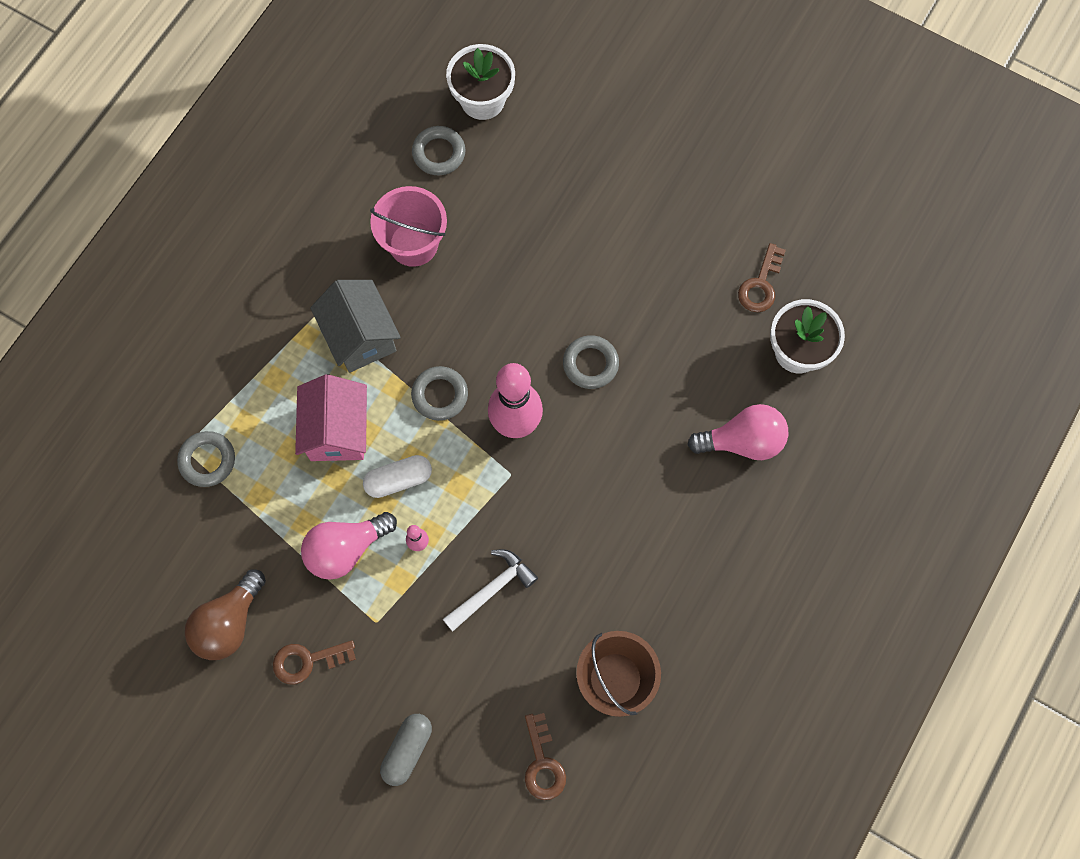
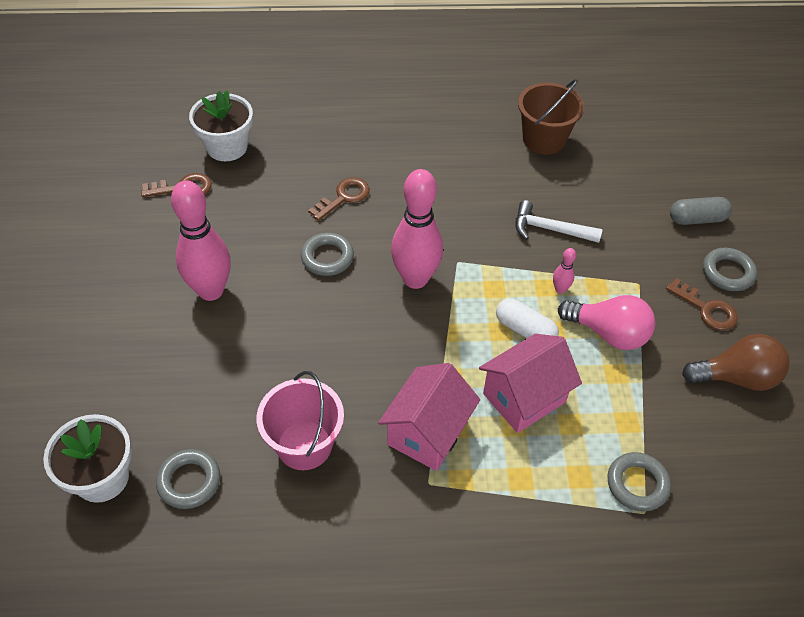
camera: 125 degrees left, 20 degrees down
grey house [310,280,401,373] -> pink house [378,363,480,471]
grey ring [411,366,468,421] -> grey ring moved to [703,248,757,291]
brown key [525,713,566,800] -> brown key moved to [308,177,370,221]
pink light bulb [688,404,788,460] -> none
none -> pink bowling pin [171,180,231,301]

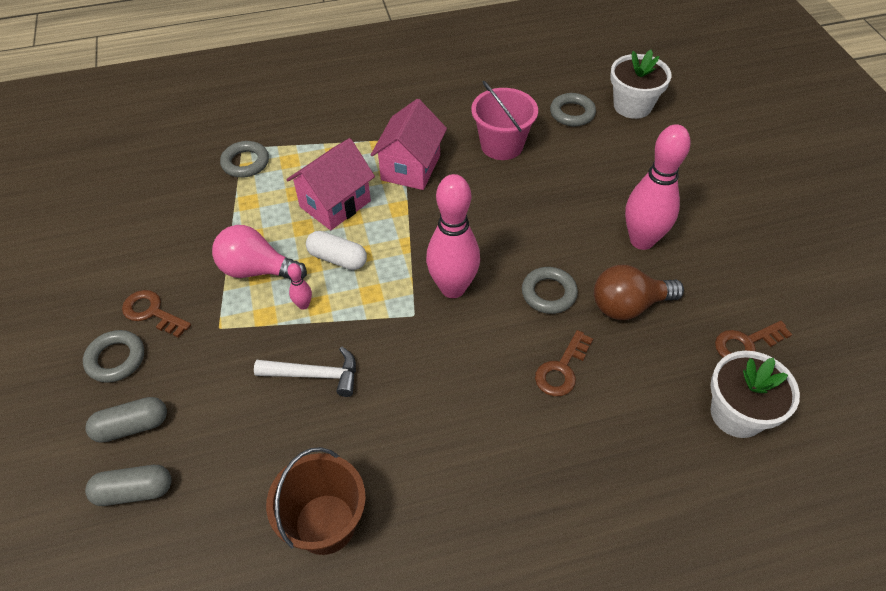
camera: 170 degrees right, 0 degrees up
brown light bulb [682,334,790,391] -> brown light bulb moved to [594,264,684,320]
none -> grey capsule [85,465,172,506]

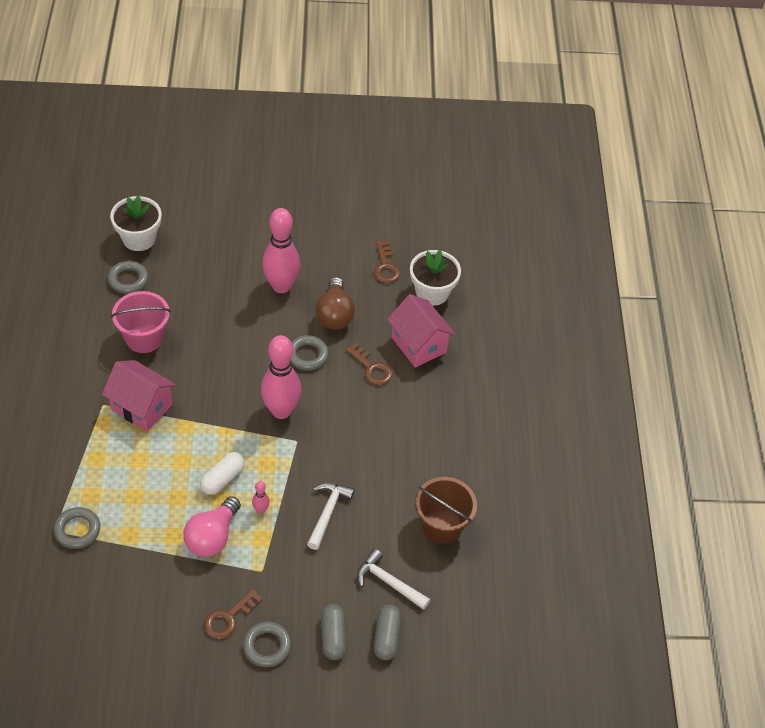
camera: 80 degrees left, 0 degrees up
pink house [286,138,375,230] -> pink house moved to [387,294,456,368]
none -> white hammer [357,549,430,610]

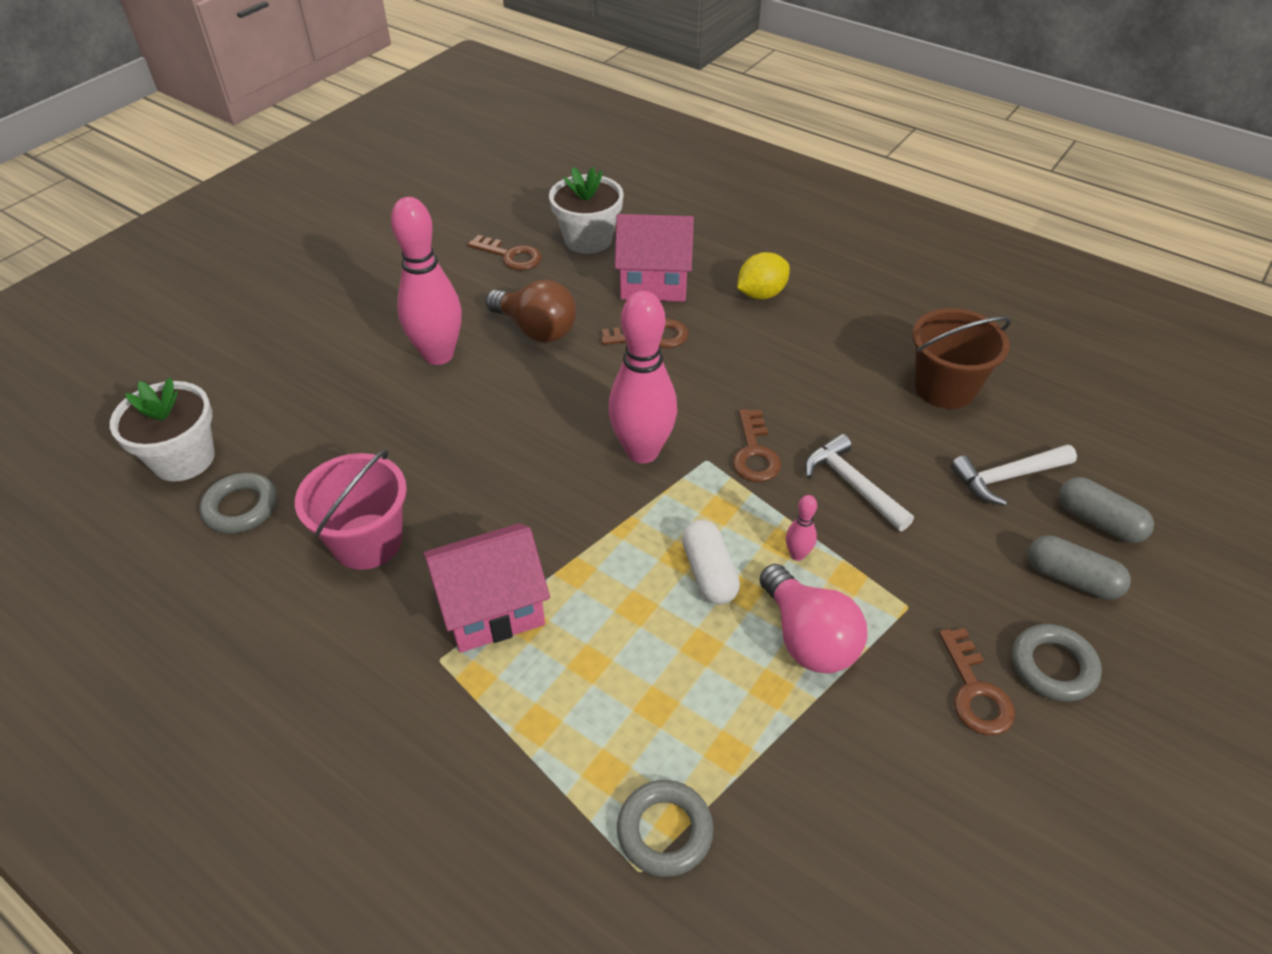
camera: 50 degrees left, 5 degrees down
grey ring [290,335,329,370] -> none
none -> brown key [733,409,781,482]
none -> yellow lemon [737,252,790,299]

